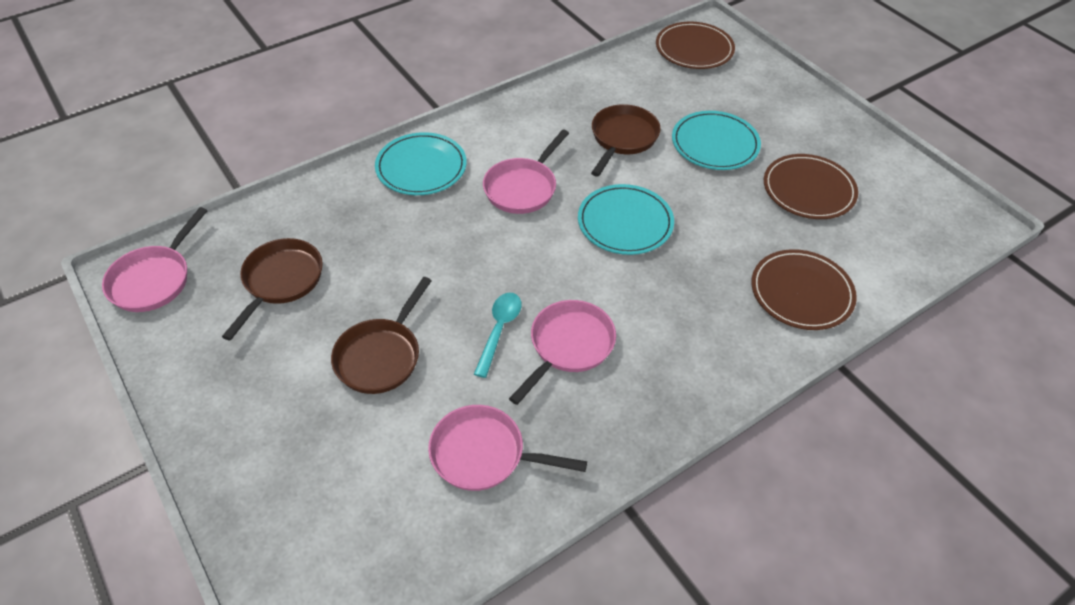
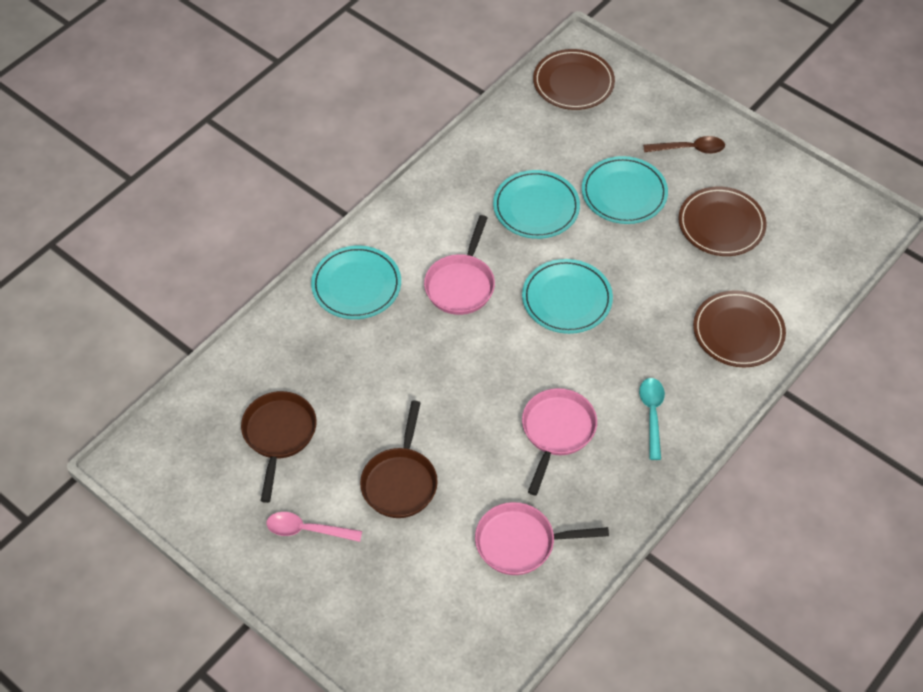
camera: 15 degrees left, 5 degrees up
pink pan [102,207,207,312] -> none
turquoise spoon [474,293,522,378] -> turquoise spoon moved to [639,378,665,460]
brown pan [591,104,661,177] -> turquoise plate [493,170,580,239]
none -> pink spoon [266,512,362,542]
none -> brown spoon [643,136,725,154]

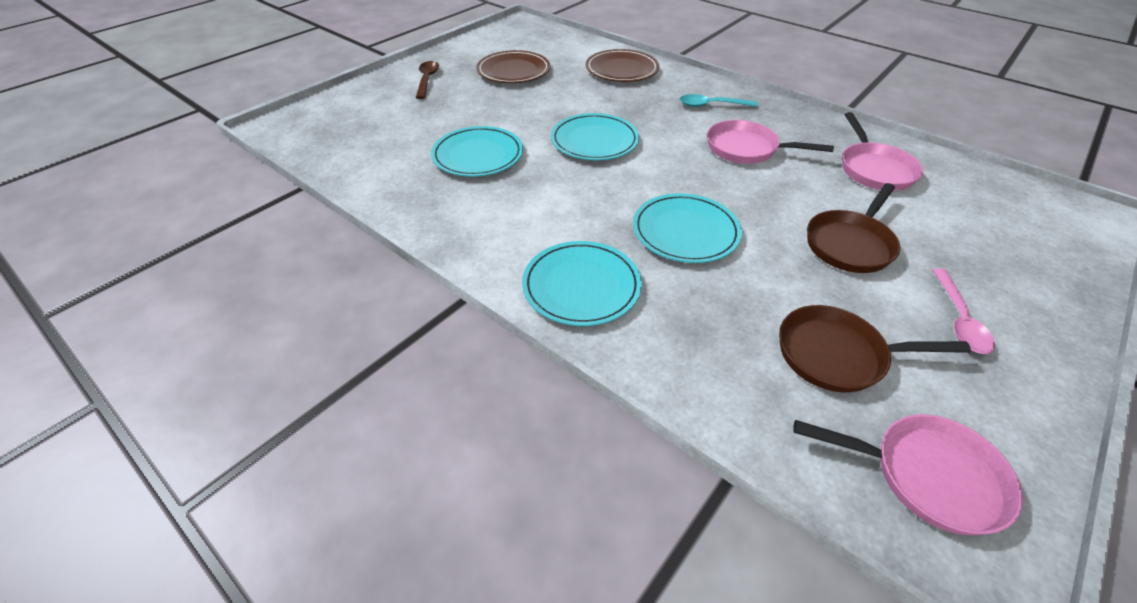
camera: 90 degrees left, 10 degrees down
brown pan [360,400,438,518] -> brown pan turned 120 degrees clockwise [807,183,900,273]
pink pan [424,215,495,315] -> pink pan moved to [793,414,1023,535]
brown plate [533,49,615,110] -> none
turquoise plate [582,156,668,224] -> turquoise plate moved to [633,193,742,263]

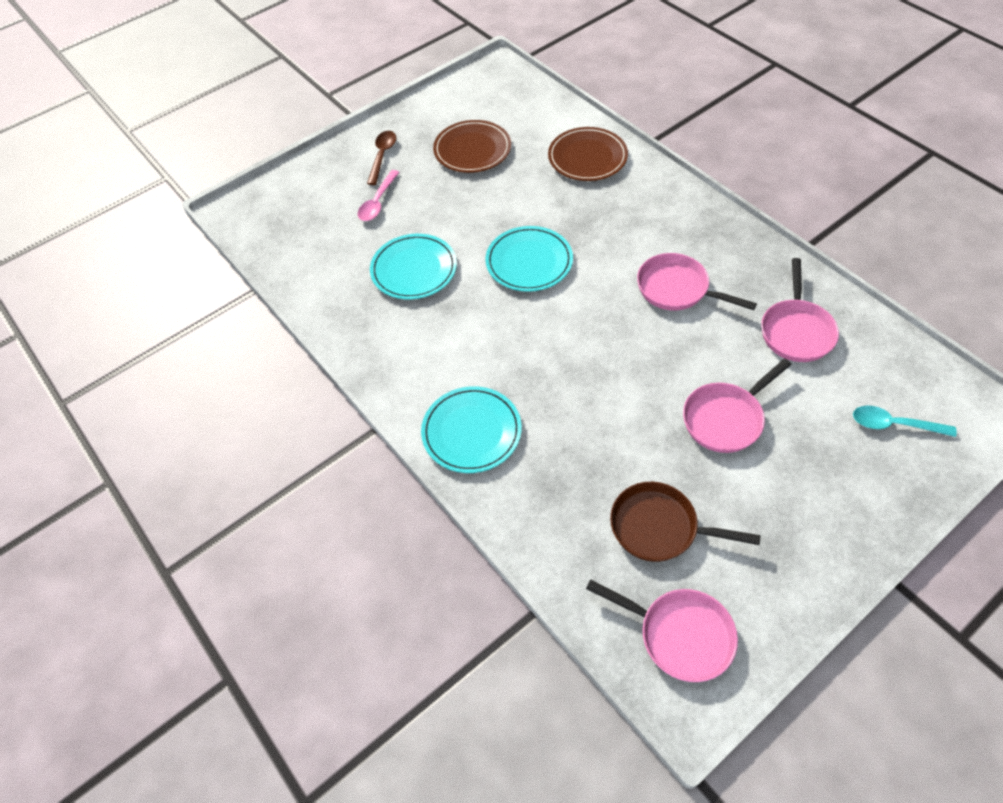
camera: 15 degrees right, 10 degrees up
turquoise plate [633,193,742,263] -> none
turquoise spoon [680,94,758,107] -> turquoise spoon moved to [853,406,957,437]
brown pan [807,183,900,273] -> pink pan [683,359,792,453]
pink spoon [933,268,995,354] -> pink spoon moved to [358,170,400,221]

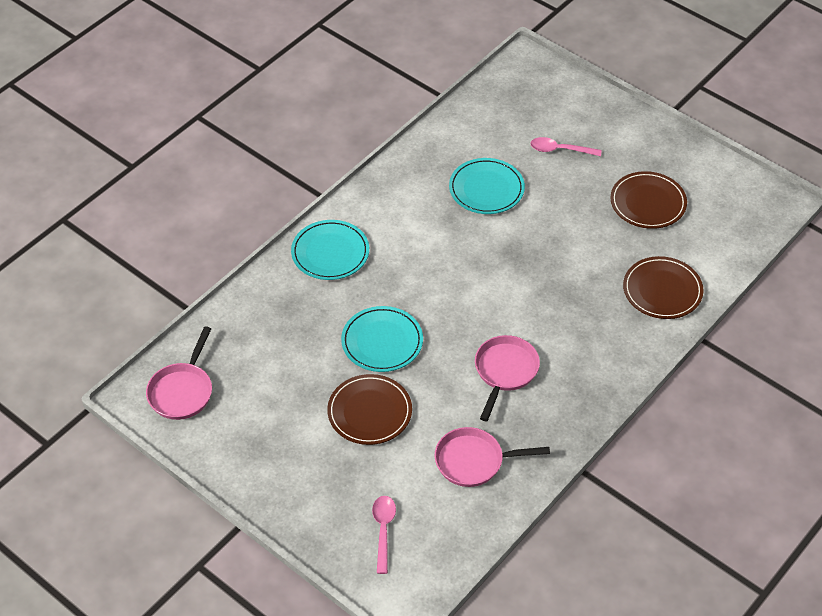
camera: 75 degrees right, 5 degrees down
brown spoon [367,131,396,185] -> none
turquoise plate [486,226,573,292] -> turquoise plate moved to [341,306,423,372]
brown pan [610,482,761,562] -> none
pink pan [683,359,792,453] -> brown plate [327,374,412,445]
turquoise spoon [853,406,957,437] -> pink spoon [372,496,396,574]

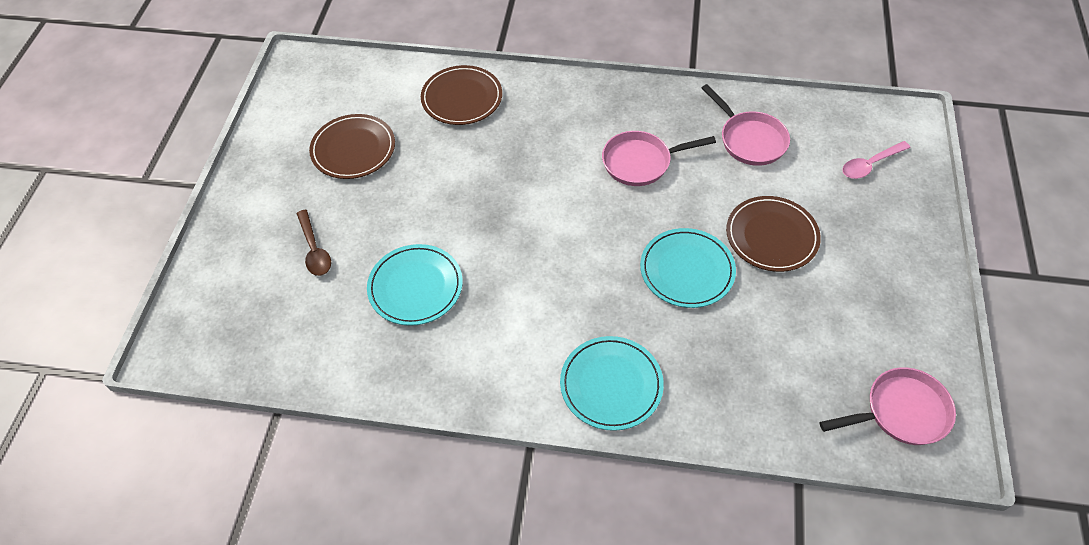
camera: 120 degrees left, 5 degrees up
pink spoon [530,137,602,156] -> brown spoon [296,210,331,276]

